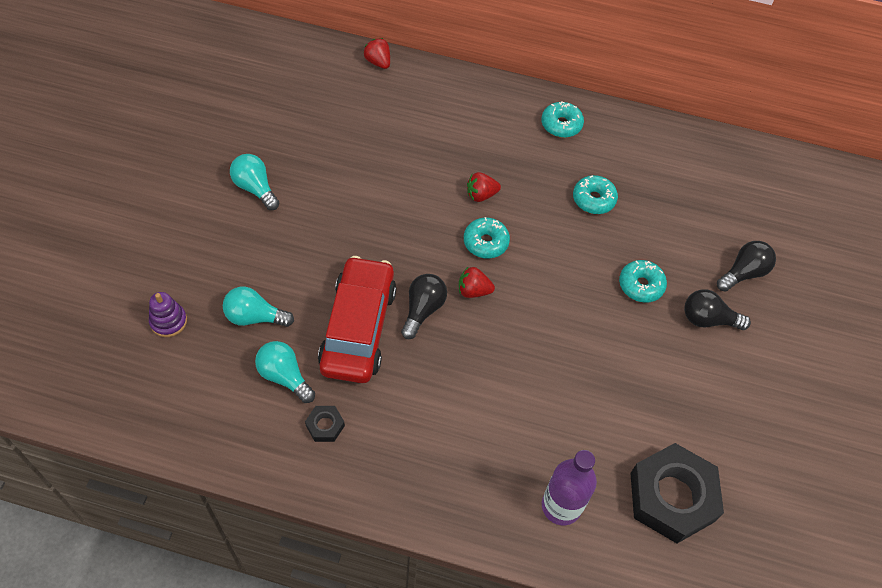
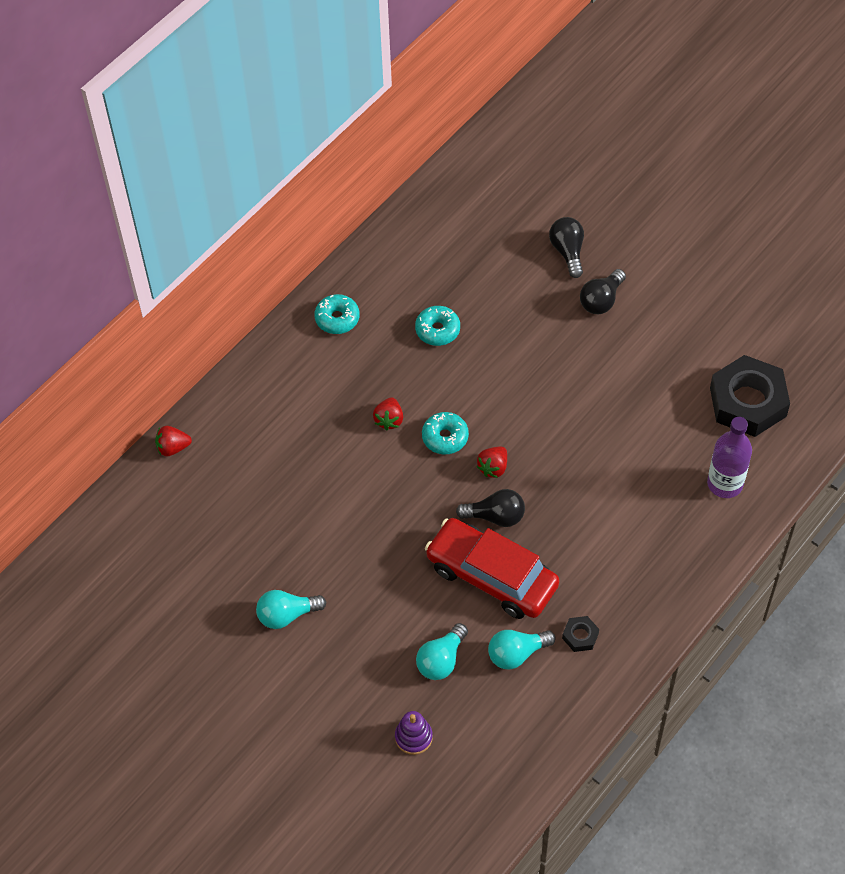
camera: 60 degrees left, 0 degrees up
black light bulb [401,274,447,339] -> black light bulb turned 135 degrees clockwise [456,489,525,527]
turquoise donut [619,260,667,303] -> none

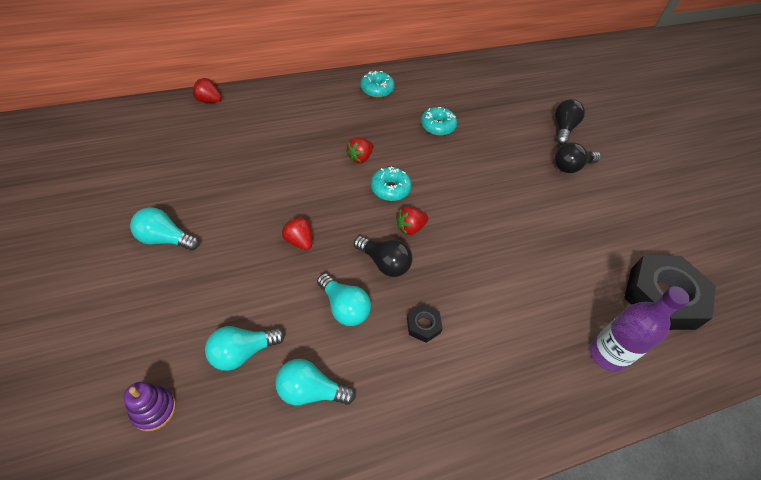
camera: 25 degrees right, 5 degrees down
red car [425,518,559,619] -> turquoise light bulb [317,273,371,326]
black nut [562,616,599,652] -> black nut moved to [407,304,443,343]
none -> red strawberry [282,216,312,250]

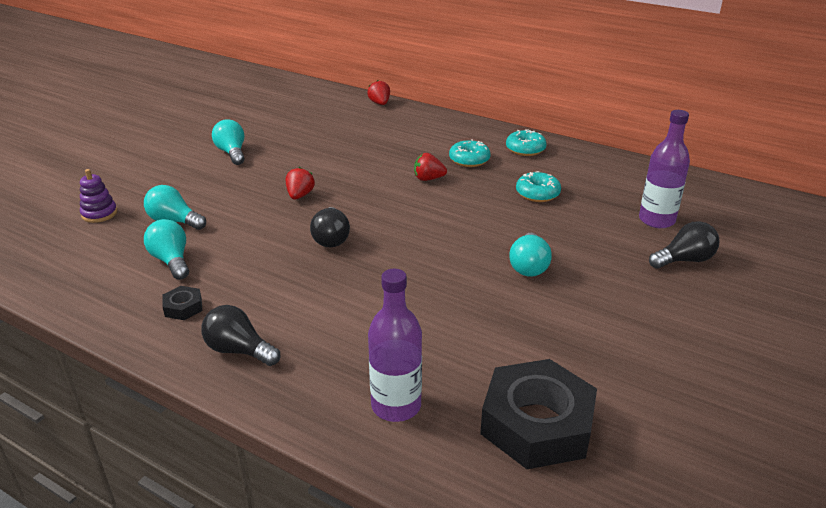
camera: 55 degrees right, 20 degrees down
turquoise light bulb [317,273,371,326] -> turquoise light bulb moved to [509,233,552,277]
turquoise donut [371,166,412,201] -> turquoise donut moved to [449,139,491,167]
red strawberry [396,206,429,235] -> none
black nut [407,304,443,343] -> black nut moved to [162,286,202,320]
black light bulb [555,142,601,173] -> black light bulb moved to [201,305,280,366]
none -> purple bottle [639,110,690,228]

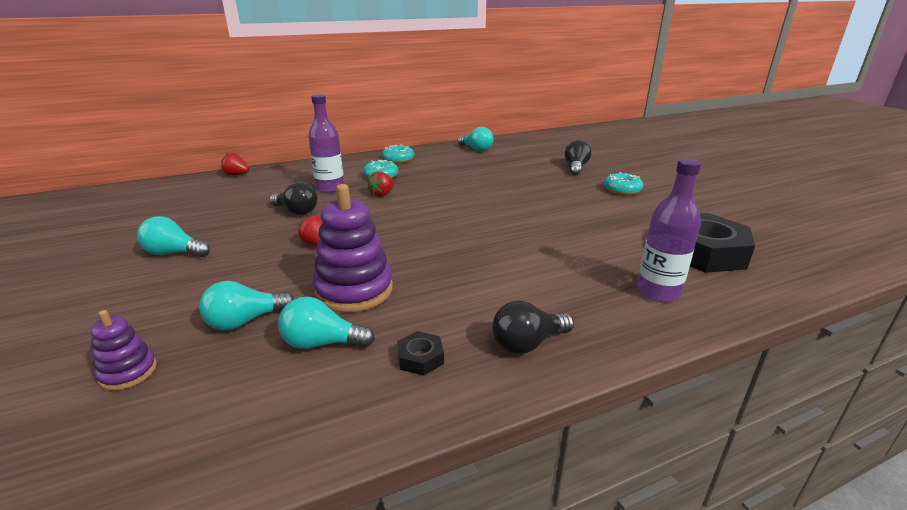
camera: 55 degrees left, 5 degrees down
black light bulb [310,207,350,247] -> black light bulb moved to [269,182,318,215]
turquoise light bulb [509,233,552,277] -> turquoise light bulb moved to [458,127,494,151]
turquoise donut [516,171,561,202] -> turquoise donut moved to [604,172,643,195]
purple bottle [639,110,690,228] -> purple bottle moved to [308,94,344,193]
none -> purple stacking toy [313,184,393,312]

